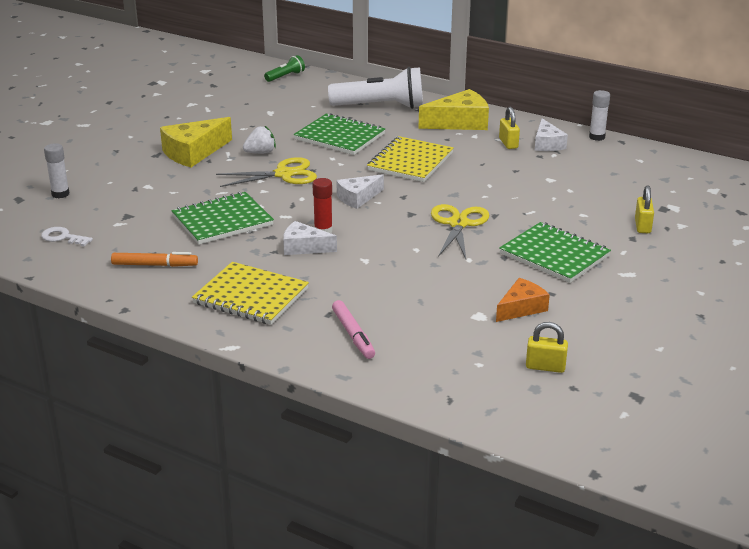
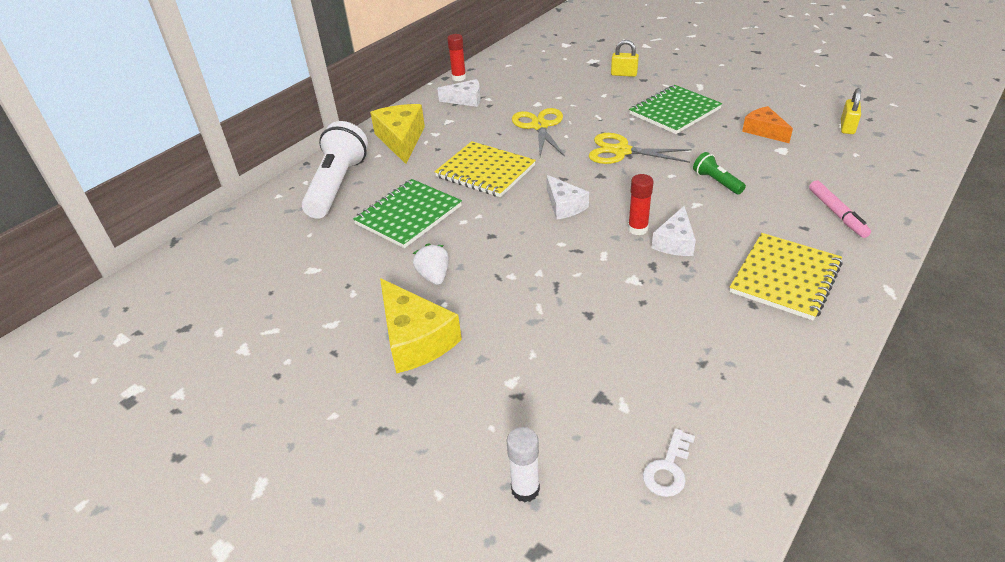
camera: 80 degrees left, 10 degrees up
orange marker [111,252,198,267] -> none
green notebook [172,191,274,245] -> none
yellow scissors [216,157,317,187] -> yellow scissors moved to [512,108,565,157]
green flashlight [264,55,305,82] -> green flashlight moved to [693,152,746,194]
pink marker [332,300,375,359] -> pink marker turned 90 degrees clockwise [809,180,871,238]
yellow padlock [499,107,520,149] -> none
white glue stick [589,90,610,141] -> red glue stick [447,34,466,81]

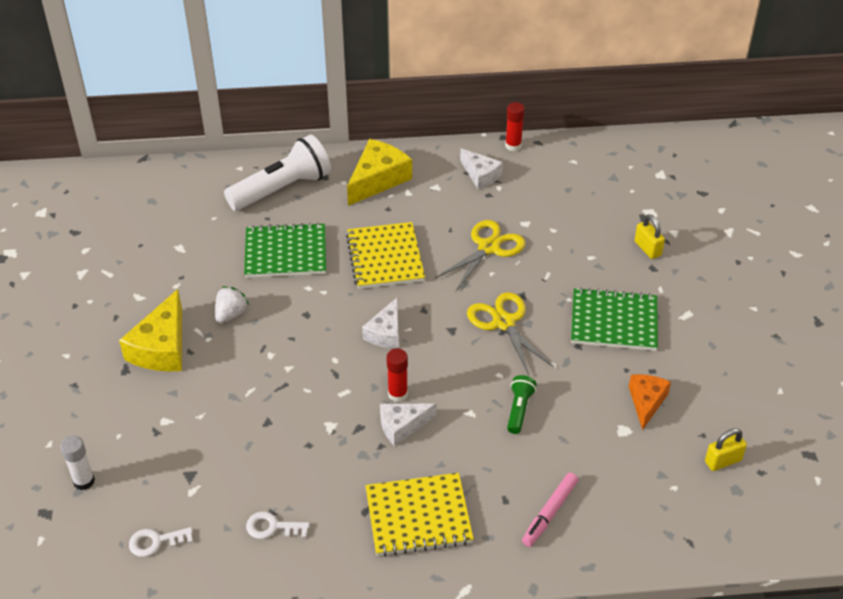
camera: 45 degrees right, 5 degrees up
none -> white key [246,512,310,539]

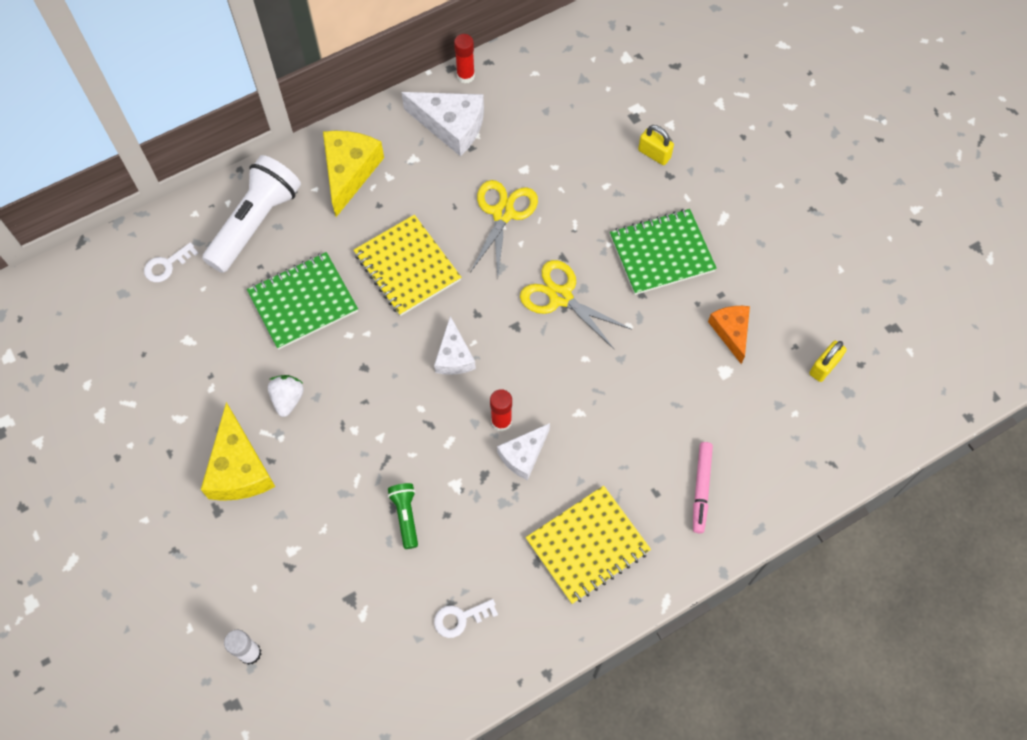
camera: 25 degrees left, 20 degrees up
white key [129,527,193,557] -> white key moved to [144,242,199,282]
white cheese [460,148,503,189] -> white cheese [401,92,484,156], size x1.58
green flashlight [507,375,536,434] -> green flashlight moved to [388,483,418,549]

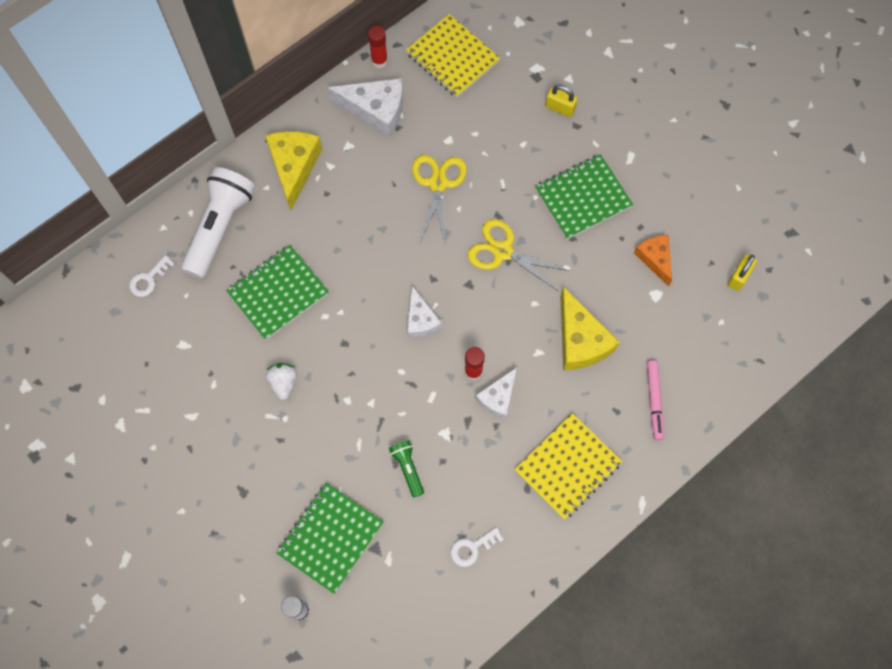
camera: 10 degrees left, 5 degrees up
yellow cheese [201,402,275,501] -> yellow cheese moved to [561,287,620,370]
yellow notebook [354,215,461,316] -> yellow notebook moved to [406,14,500,98]
none -> green notebook [276,483,383,594]

